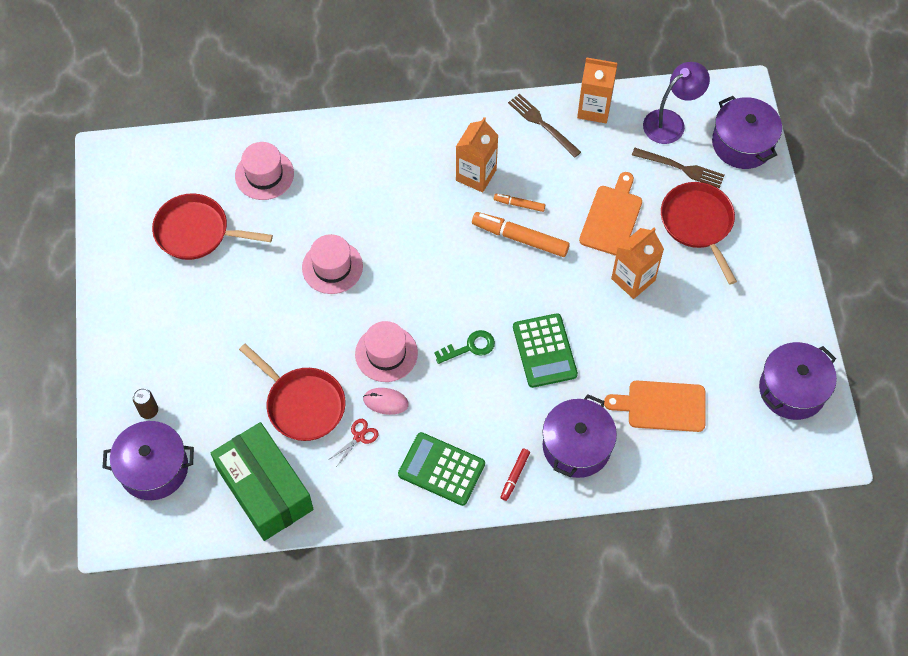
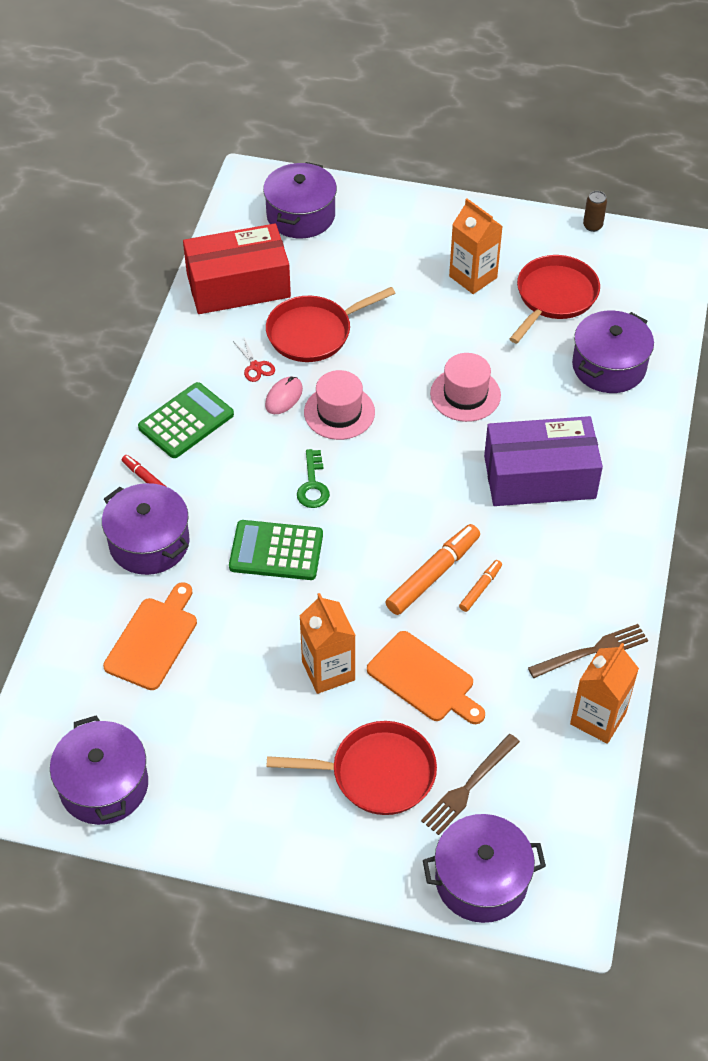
camera: 110 degrees right, 10 degrees down
brown can [133,388,158,419] -> brown can moved to [583,191,607,232]
green box [211,422,314,541] -> red box [183,223,291,314]
pink hat [235,142,294,200] -> purple pot [572,311,654,393]
orange carton [456,117,499,192] -> orange carton moved to [449,199,503,294]
purple lamp [643,62,710,144] -> none
none -> purple box [484,416,603,506]

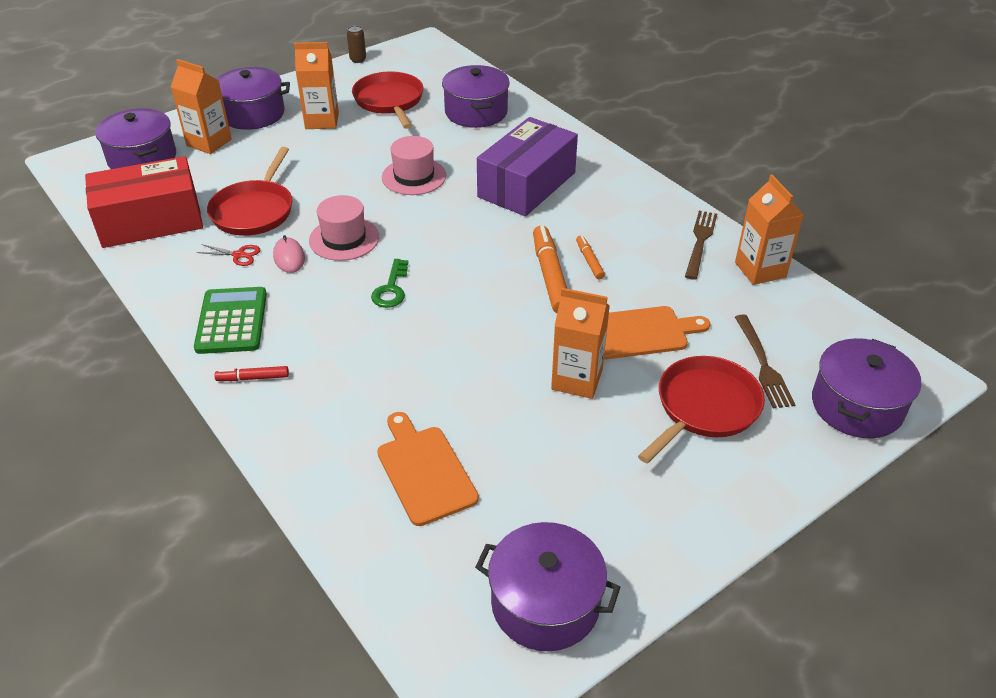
camera: 50 degrees left, 10 degrees down
purple pot [102,483,190,575] -> purple pot moved to [217,67,290,130]
red box [183,223,291,314] -> red box turned 45 degrees clockwise [85,156,203,248]
green calculator [229,520,323,580] -> none
green key [297,449,330,508] -> green key turned 60 degrees clockwise [371,259,408,308]
none -> orange carton [171,59,232,154]

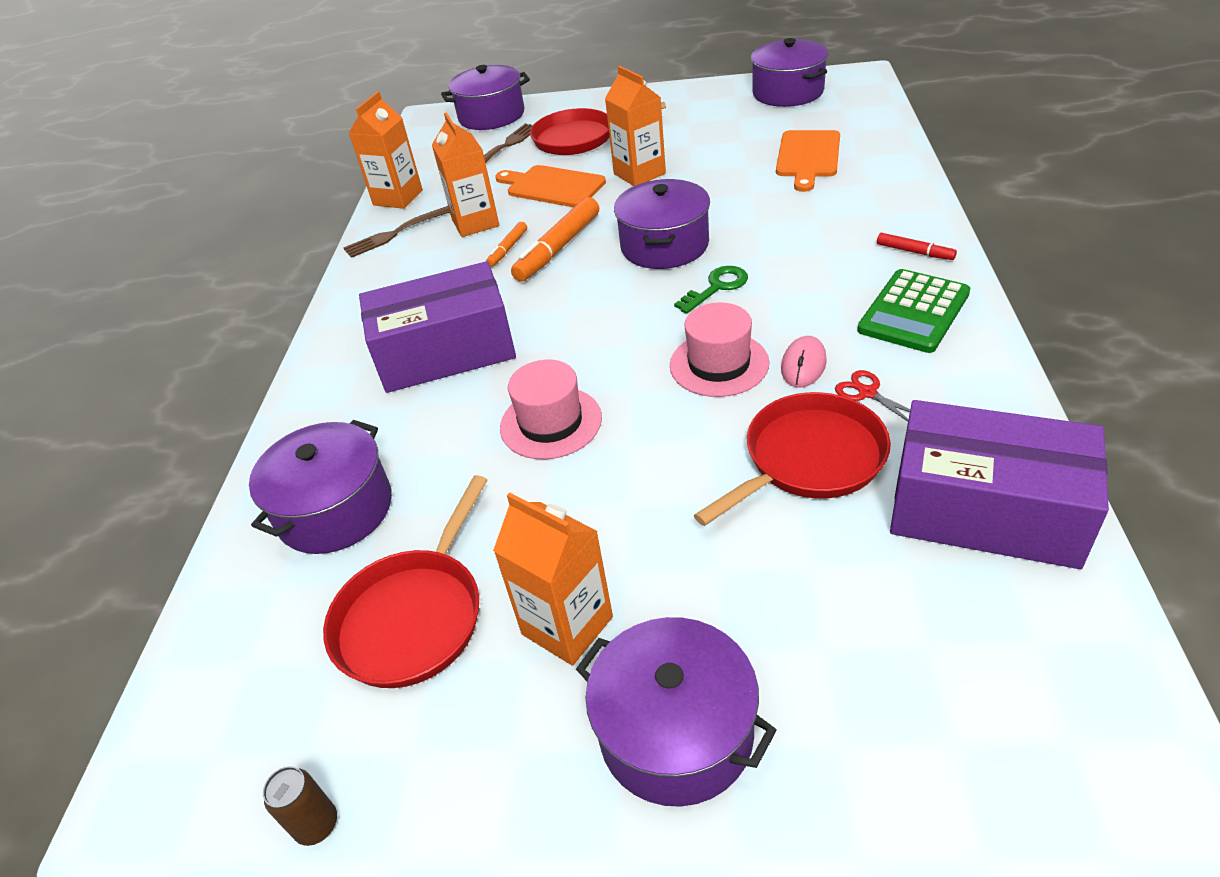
camera: 135 degrees left, 0 degrees up
red box [85,156,203,248] -> purple box [890,400,1109,569]
purple pot [95,108,176,169] -> purple pot moved to [614,179,710,269]
orange carton [171,59,232,154] -> orange carton moved to [432,113,499,237]

